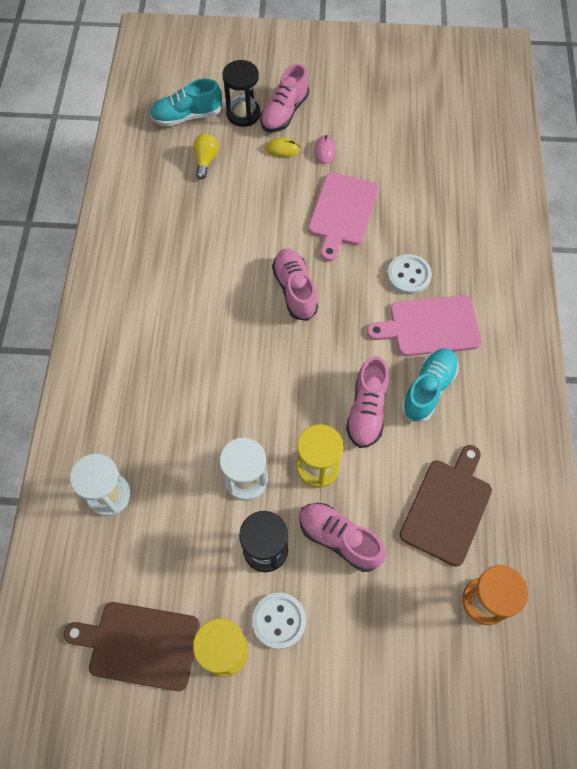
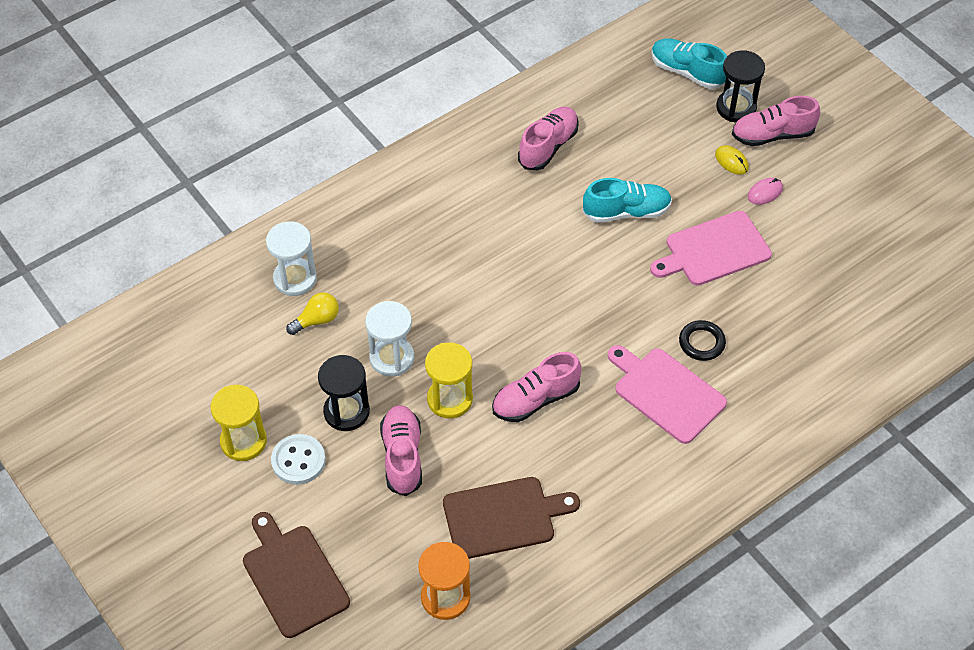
camera: 50 degrees right, 10 degrees down
brown cutting board [64,602,200,691] -> brown cutting board moved to [243,512,350,638]
yellow light bulb [193,134,219,179] -> yellow light bulb moved to [286,292,339,335]
pink shoe [272,249,318,321] -> pink shoe moved to [518,107,579,170]
white button [387,254,432,295] -> black ring [679,320,726,361]
turquoise shoe [401,348,459,422] -> turquoise shoe moved to [583,178,672,223]

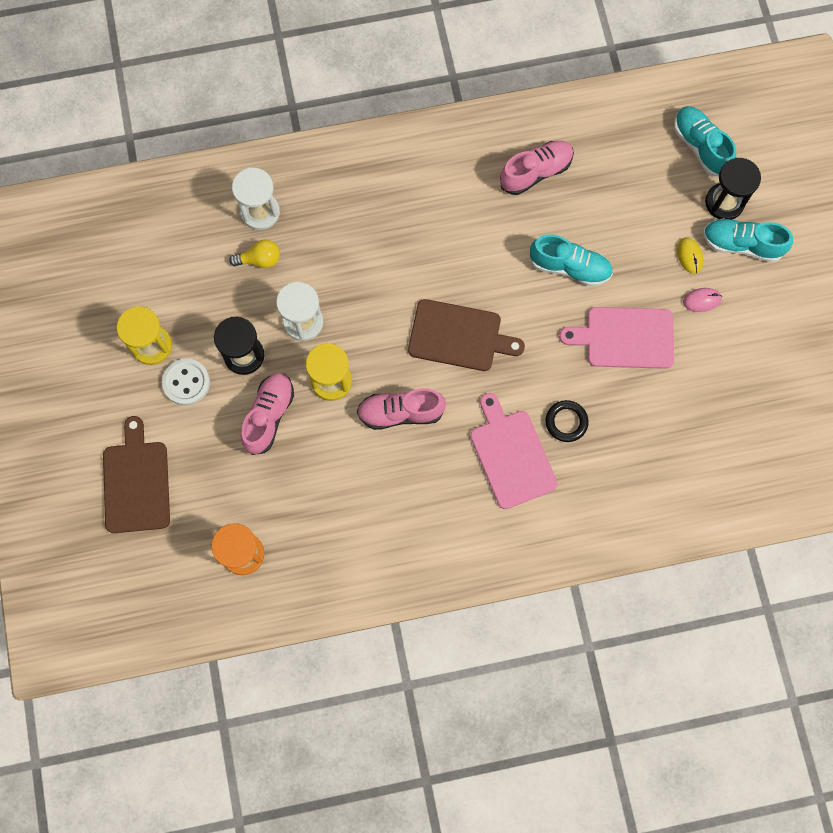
camera: 25 degrees right, 20 degrees up
brown cutting board [443,477,580,559] -> brown cutting board moved to [408,299,525,371]
pink shoe [732,96,820,146] -> turquoise shoe [703,218,793,262]

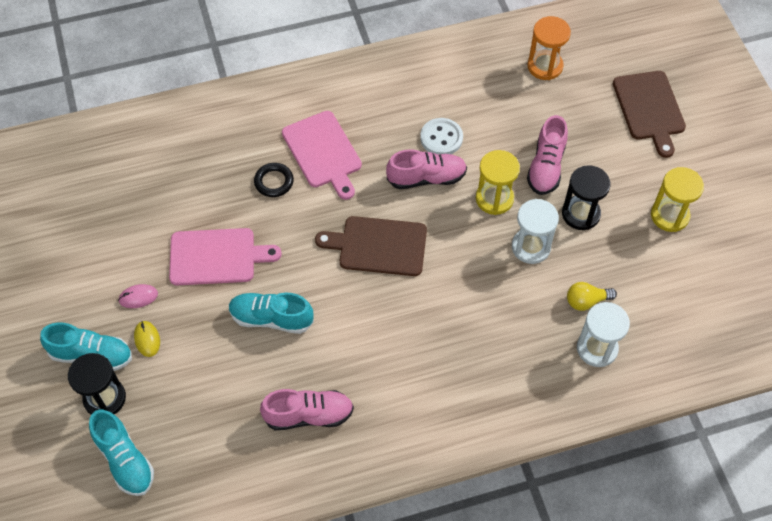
camera: 175 degrees right, 15 degrees down
white button [162,359,210,405] -> white button moved to [420,118,463,154]
pink shoe [500,141,574,195] -> pink shoe turned 150 degrees counterclockwise [260,389,354,430]

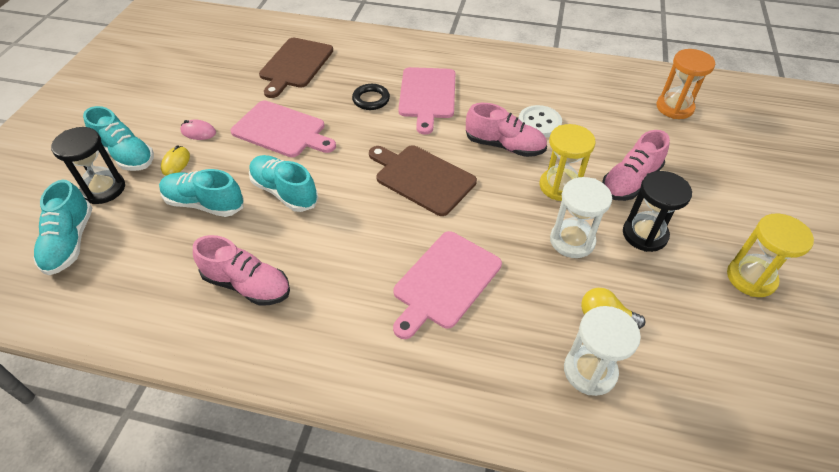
camera: 30 degrees right, 10 degrees down
brown cutting board [613,71,686,158] -> brown cutting board moved to [259,37,333,98]
none -> turquoise shoe [159,169,244,217]
none -> pink cutting board [393,231,502,339]

